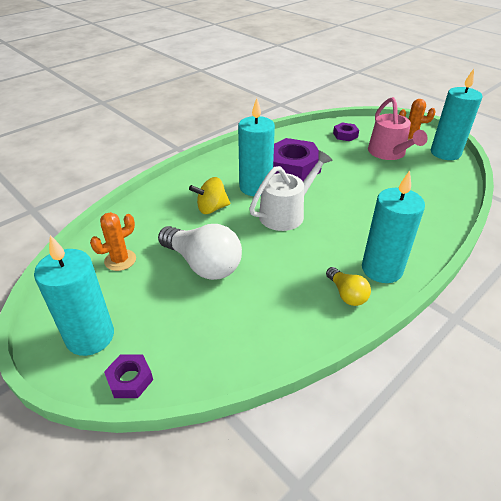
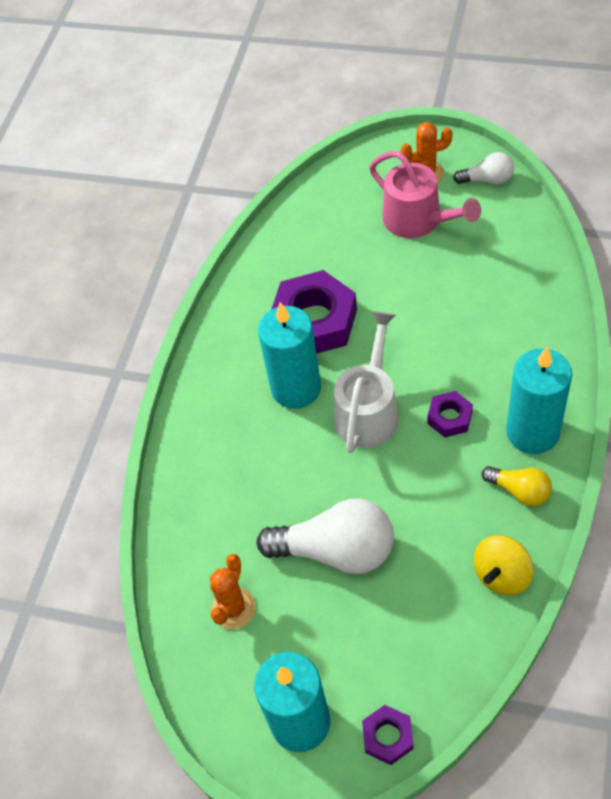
camera: 25 degrees left, 15 degrees up
yellow spinning top [189,177,230,214] -> yellow spinning top moved to [474,535,533,596]
purple nut [333,122,359,141] -> purple nut moved to [427,391,473,437]
turquoise candle [431,69,482,160] -> white light bulb [453,152,514,184]

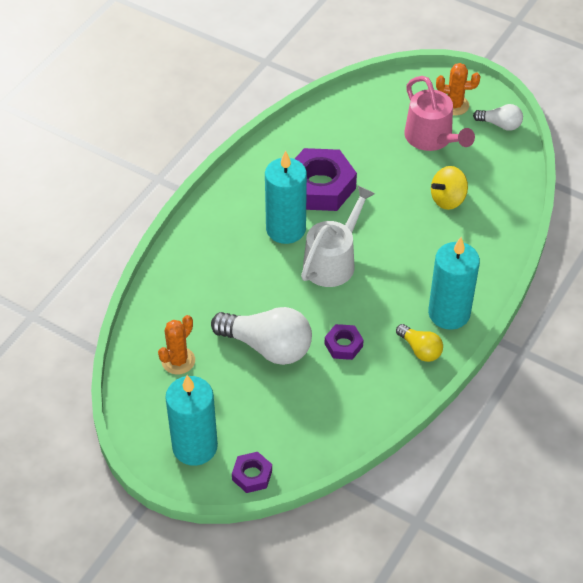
camera: 10 degrees right, 5 degrees down
purple nut [427,391,473,437] -> purple nut moved to [325,324,364,360]
yellow spinning top [474,535,533,596] -> yellow spinning top moved to [431,166,468,210]

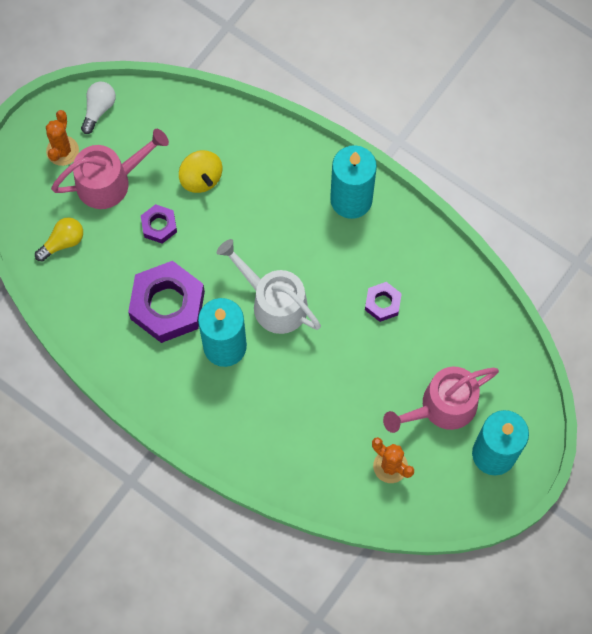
camera: 85 degrees left, 20 degrees up
white light bulb [211,307,312,365] -> none
purple nut [232,452,272,493] -> purple nut moved to [141,204,177,244]
yellow light bulb [396,324,443,362] -> yellow light bulb moved to [35,217,83,262]
none -> pink watering can [383,367,499,433]

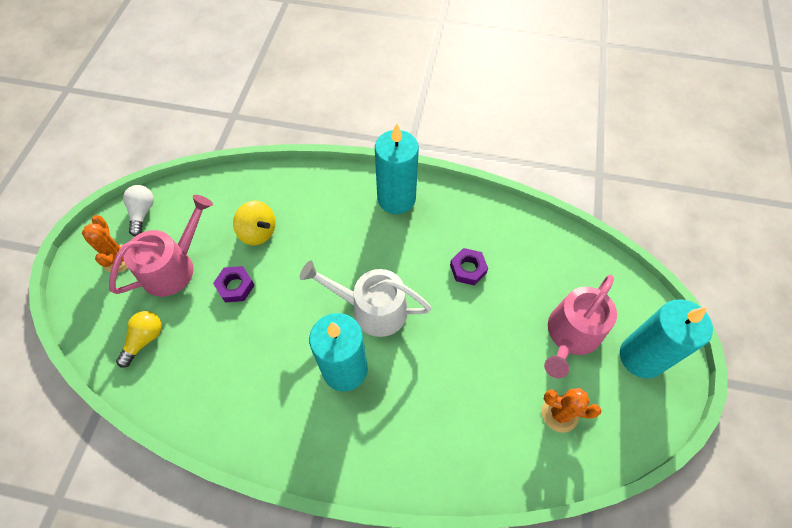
camera: 25 degrees left, 10 degrees down
purple nut [128,261,205,343] -> none

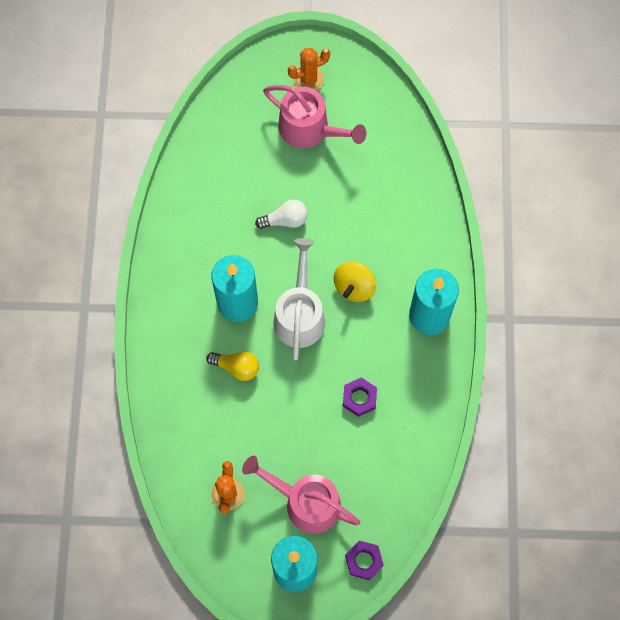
camera: 80 degrees right, 10 degrees up
yellow light bulb [116,311,162,368] -> yellow light bulb moved to [206,352,259,381]
white light bulb [123,185,154,236] -> white light bulb moved to [255,200,308,229]
purple nut [213,266,255,303] -> purple nut moved to [345,541,384,580]
yellow spinning top [233,201,275,245] -> yellow spinning top moved to [334,262,376,302]

